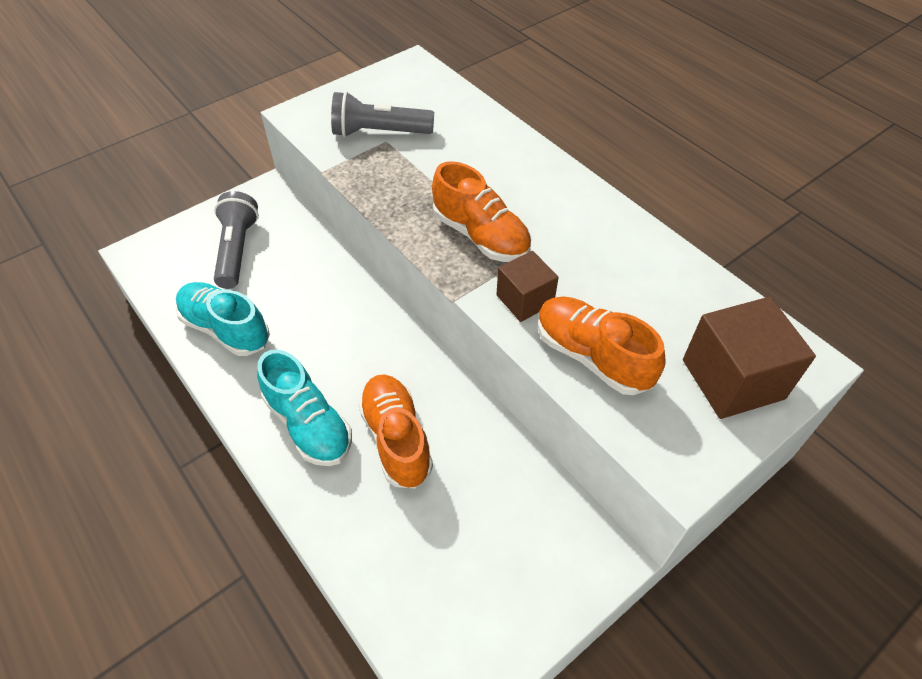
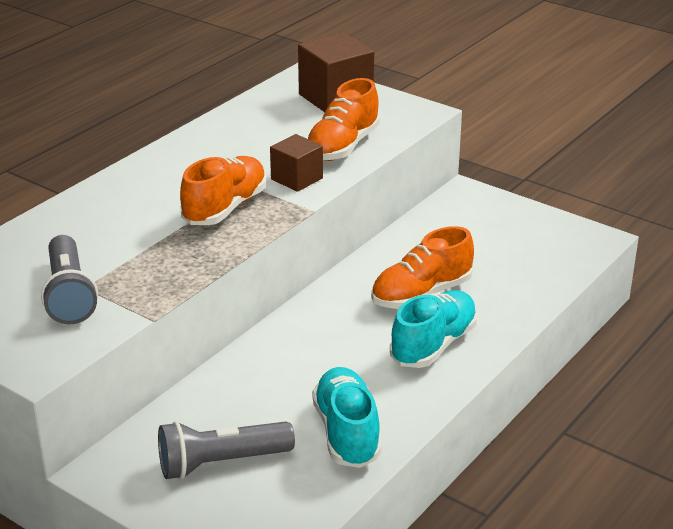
camera: 105 degrees left, 20 degrees down
turquoise shoe [175,282,270,356] -> turquoise shoe turned 150 degrees clockwise [312,367,381,468]

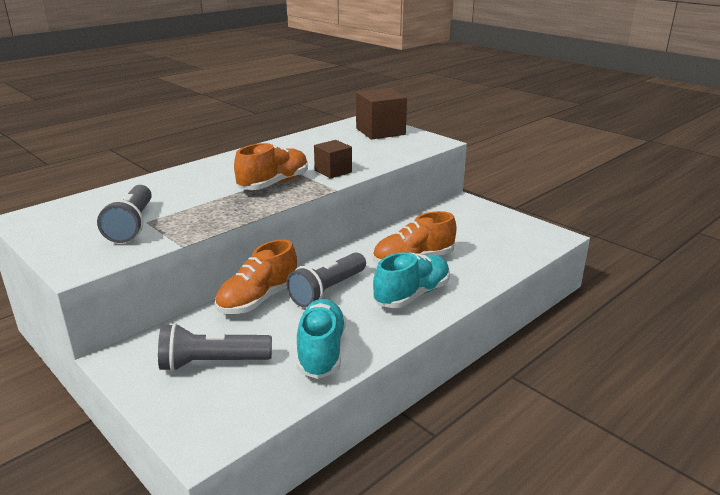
camera: 10 degrees right, 5 degrees down
orange shoe [307,78,380,161] -> orange shoe moved to [215,239,297,314]
none -> grey flashlight [286,252,366,307]

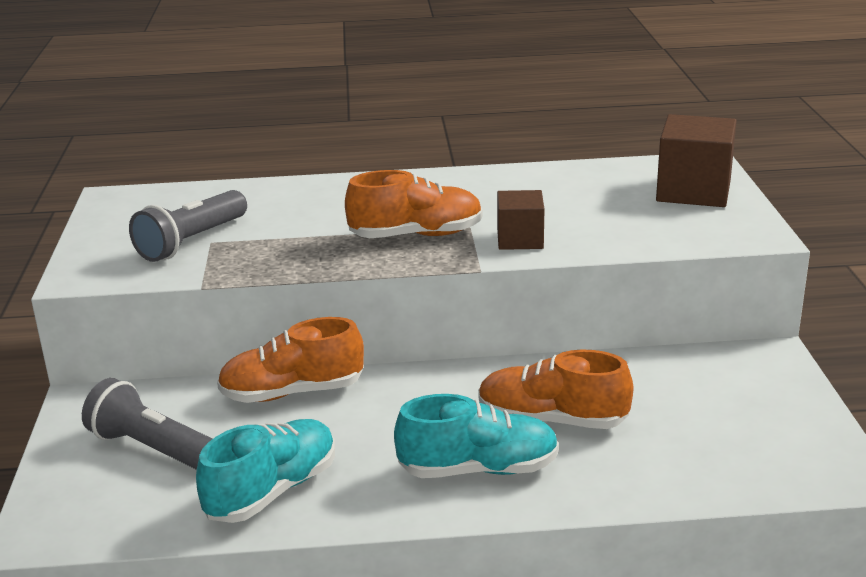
camera: 40 degrees right, 0 degrees up
grey flashlight [286,252,366,307] -> none

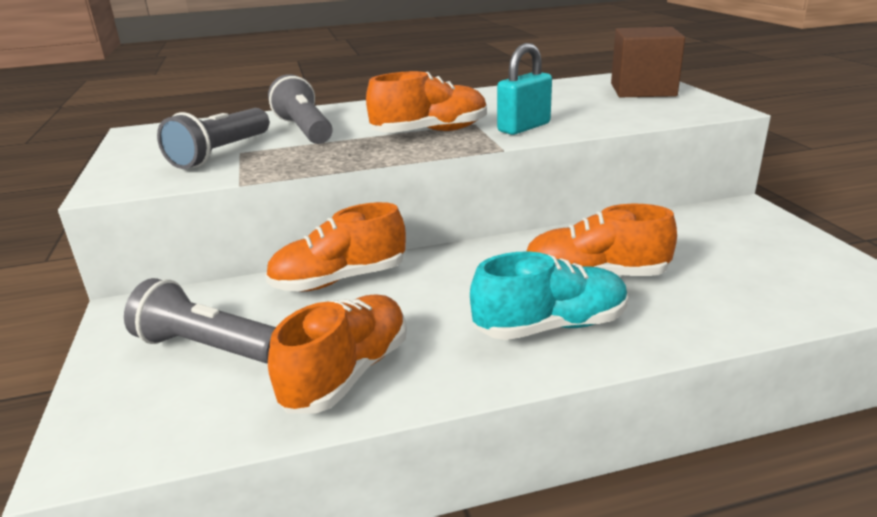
camera: 10 degrees left, 0 degrees up
turquoise shoe [196,419,335,523] -> orange shoe [268,295,407,414]
brown cube [497,190,544,250] -> turquoise padlock [497,43,552,135]
none -> grey flashlight [268,74,333,144]

